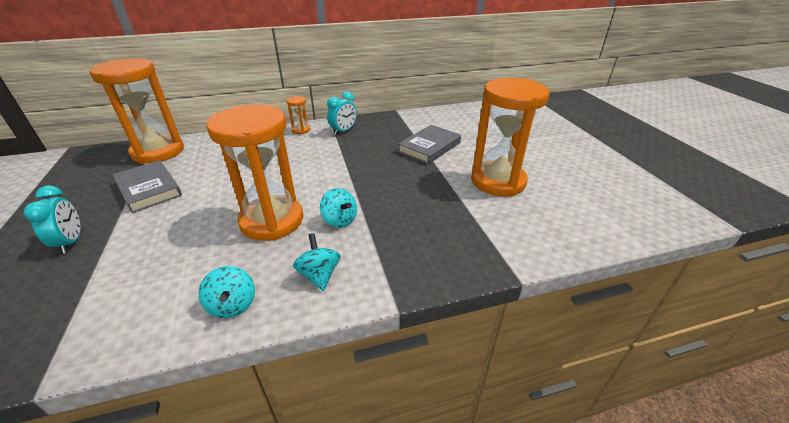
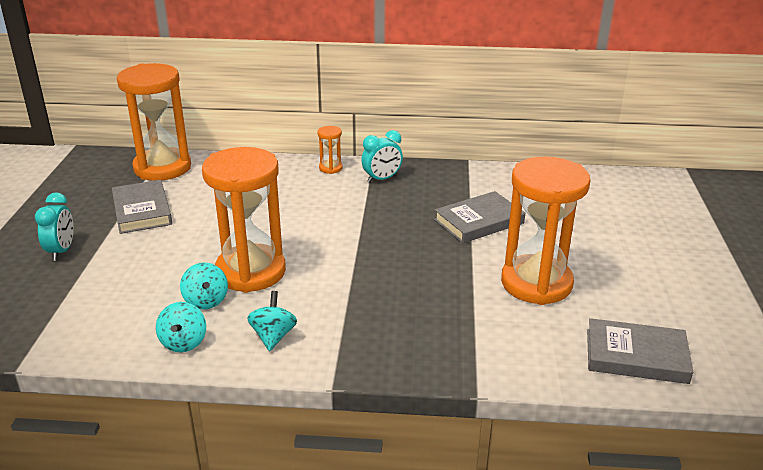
camera: 20 degrees right, 5 degrees down
turquoise spinning top [320,188,357,228] -> turquoise spinning top moved to [180,262,228,310]
none -> grey book [587,318,693,384]

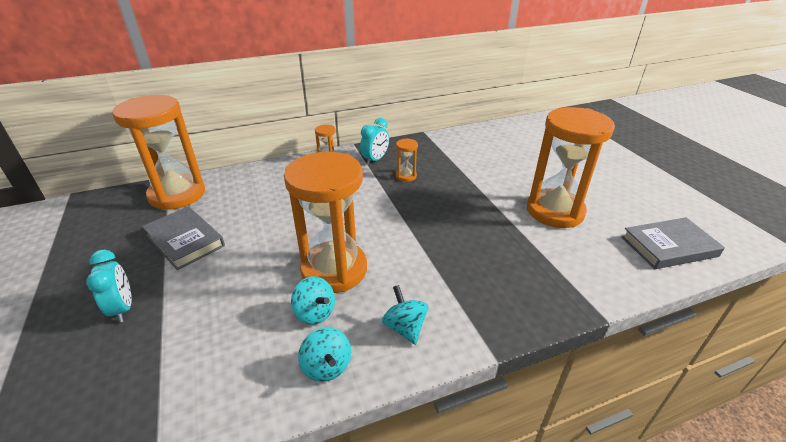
camera: 25 degrees left, 5 degrees up
grey book [434,191,525,243] -> none
none -> orange hourglass [396,138,418,182]

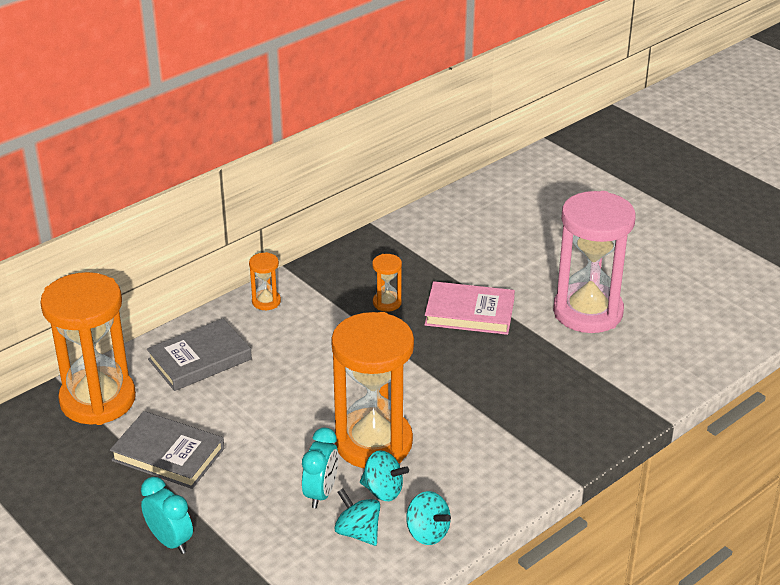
camera: 20 degrees left, 0 degrees up
turquoise clock [360,118,389,165] -> turquoise clock moved to [302,427,338,508]
turquoise spinning top [382,285,428,345] -> turquoise spinning top moved to [335,489,380,546]
orange hourglass [527,107,615,228] -> pink hourglass [553,191,636,333]
grey book [622,217,725,269] -> grey book moved to [147,319,252,391]
none -> pink book [424,281,515,335]

